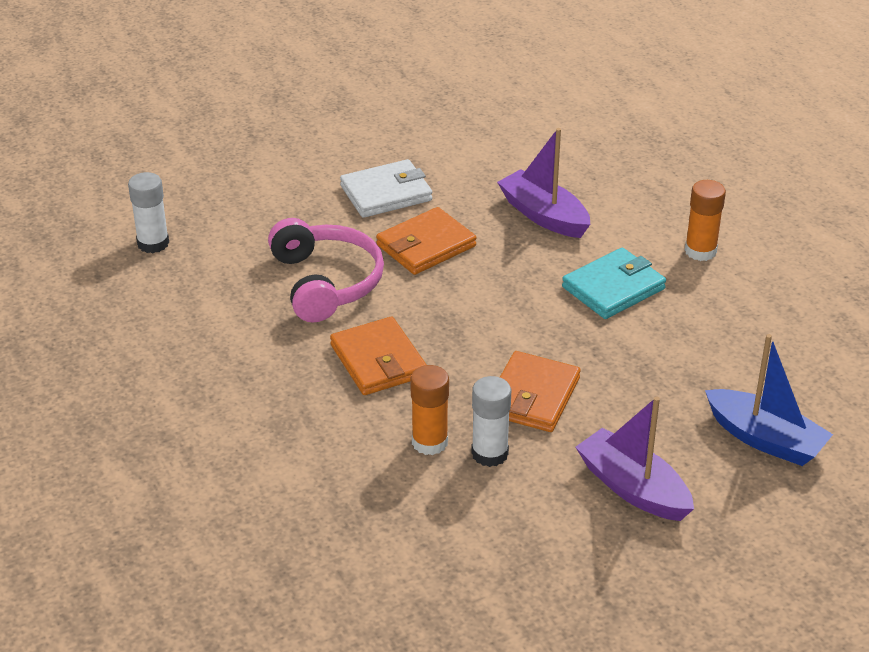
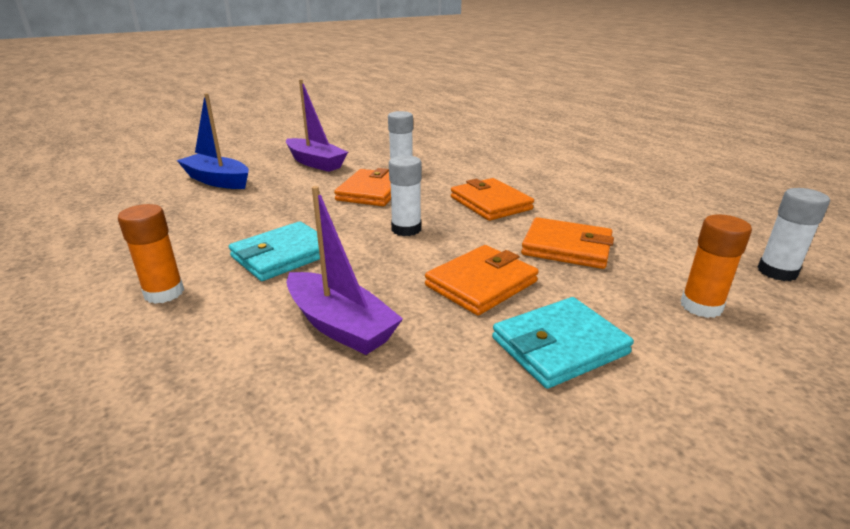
camera: 175 degrees right, 10 degrees down
pink headphones [268,218,384,323] -> orange wallet [521,217,614,269]
white wallet [340,159,432,218] -> turquoise wallet [492,297,634,389]
orange glue stick [410,365,449,455] -> orange glue stick moved to [681,214,752,318]
none -> white glue stick [389,155,422,236]

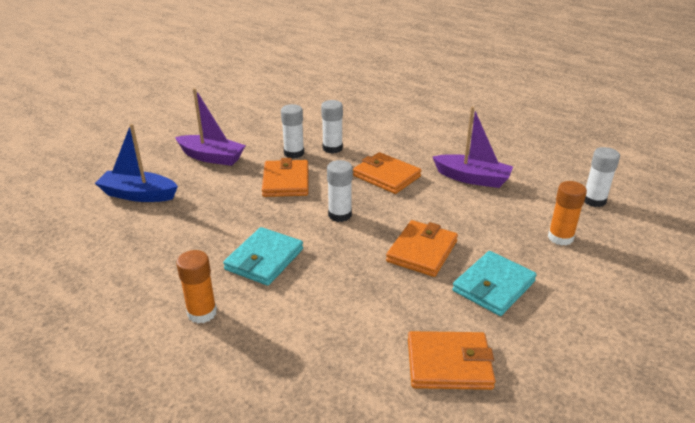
camera: 20 degrees left, 5 degrees up
purple boat [287,186,403,355] -> purple boat moved to [433,107,513,188]
orange wallet [521,217,614,269] -> orange wallet moved to [408,331,495,390]
none -> white glue stick [321,100,343,154]

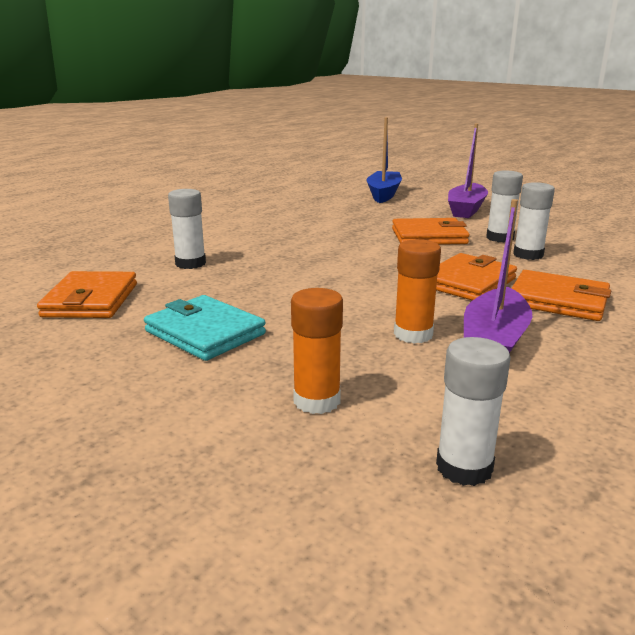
camera: 90 degrees right, 10 degrees down
orange glue stick [176,250,217,323] -> orange glue stick moved to [394,239,441,343]
turquoise wallet [223,227,303,286] -> none
white glue stick [327,160,353,222] -> white glue stick moved to [168,189,206,269]
orange wallet [386,220,458,277] -> orange wallet moved to [511,270,611,321]

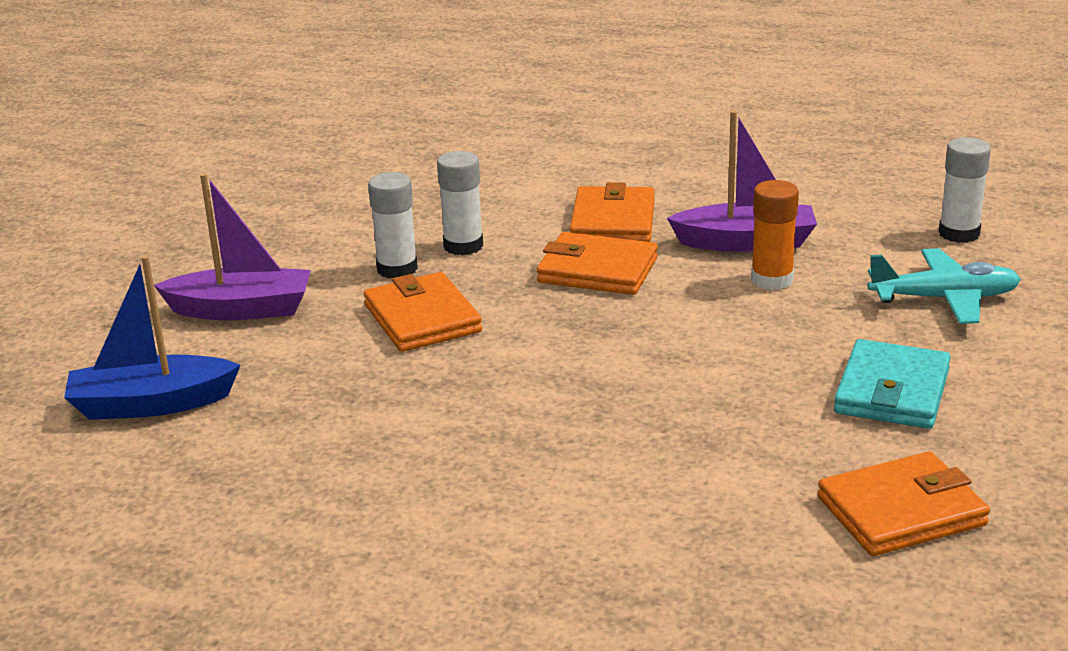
camera: 110 degrees left, 5 degrees up
white glue stick [168,189,206,269] -> none
orange glue stick [291,288,343,414] -> turquoise plane [867,248,1021,324]

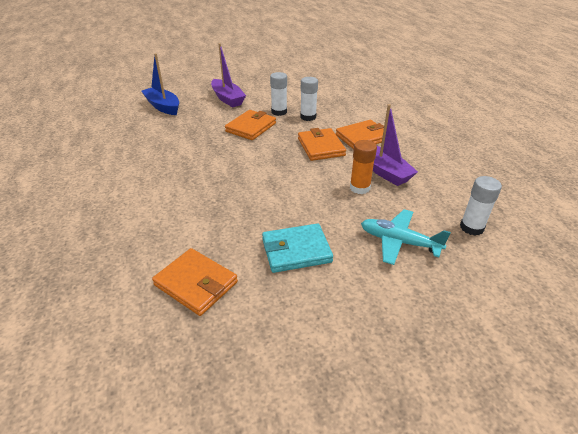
camera: 55 degrees right, 10 degrees up
turquoise plane [867,248,1021,324] -> turquoise plane turned 150 degrees clockwise [361,209,451,265]

